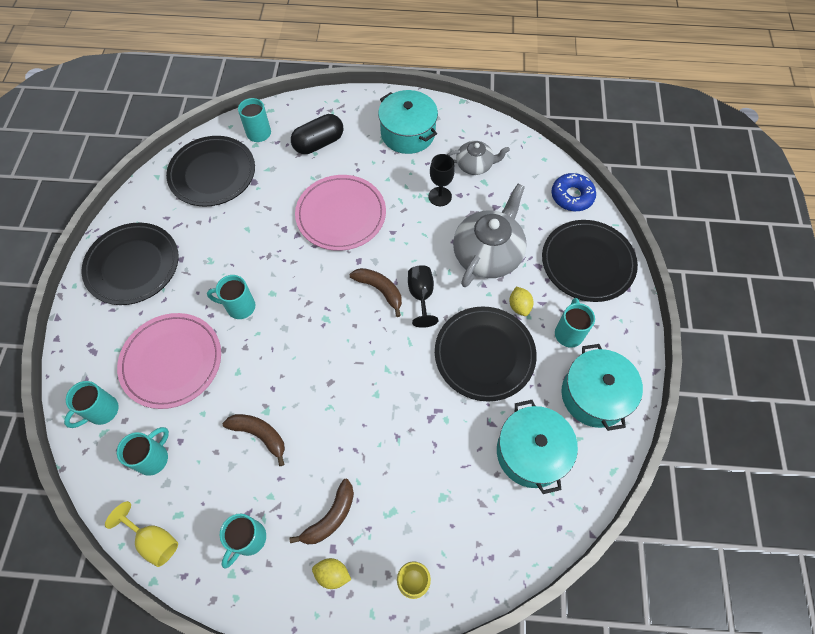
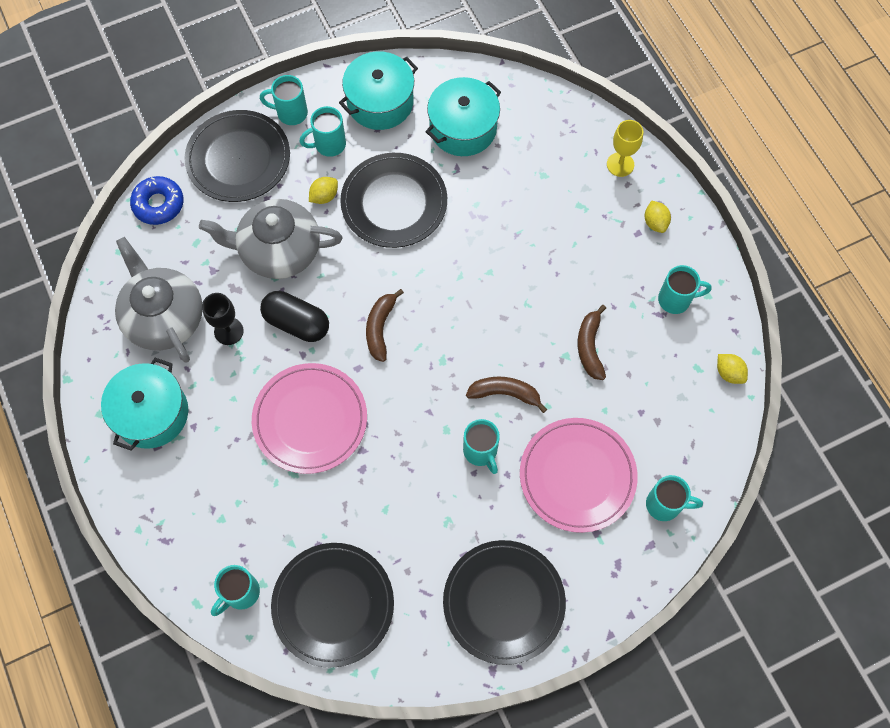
camera: 120 degrees left, 5 degrees up
yellow goblet [105,501,178,567] -> yellow lemon [717,354,748,384]
turquoise mug [117,427,169,476] -> turquoise mug moved to [260,75,308,125]
brown banana [290,479,354,544] -> brown banana moved to [466,377,547,413]
black capsule [291,114,343,154] -> black capsule moved to [260,291,329,342]
black goblet [408,265,438,328] -> none
grey teapot [447,141,510,175] -> grey teapot [115,237,202,363], size x1.77

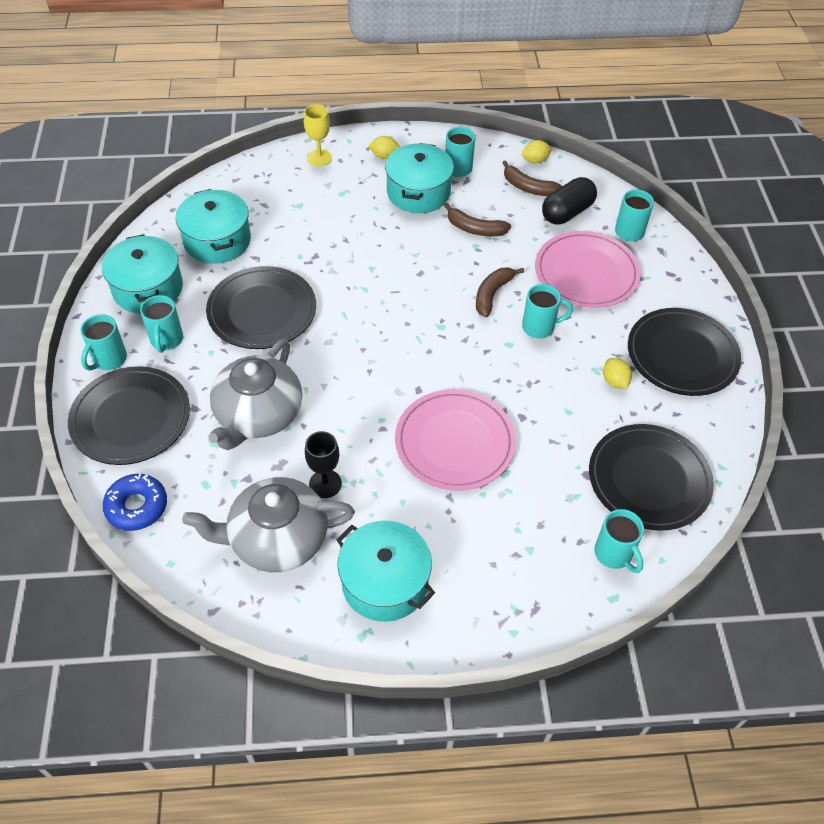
camera: 70 degrees left, 15 degrees down
black capsule [260,291,329,342] -> black capsule moved to [542,177,597,225]
yellow lemon [309,177,338,204] -> yellow lemon moved to [603,358,632,389]
brown banana [366,289,404,362] -> brown banana moved to [502,160,562,196]
none -> turquoise pot [385,143,454,213]

